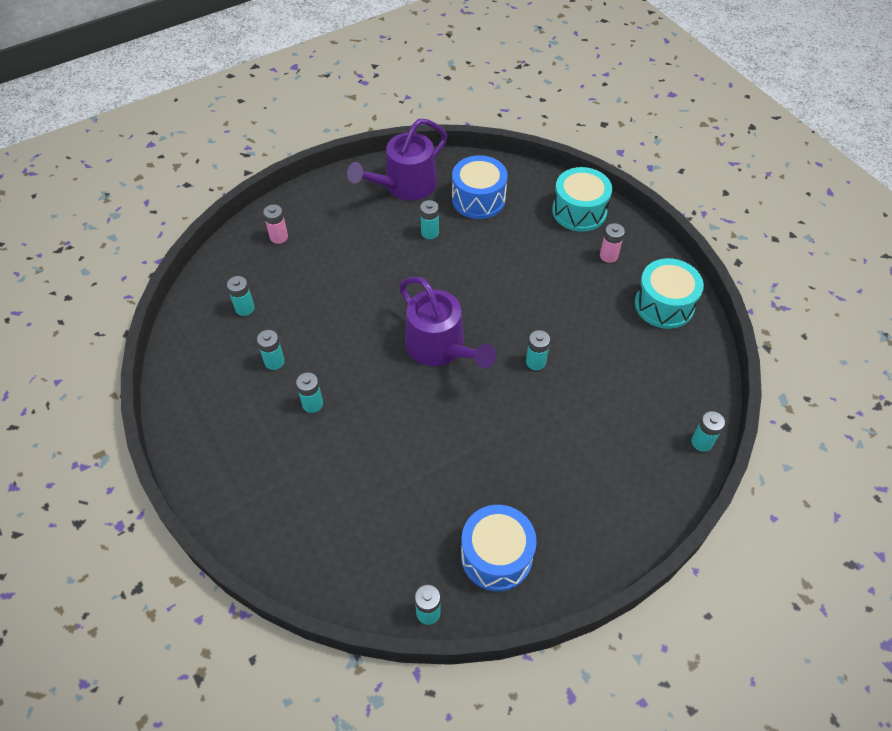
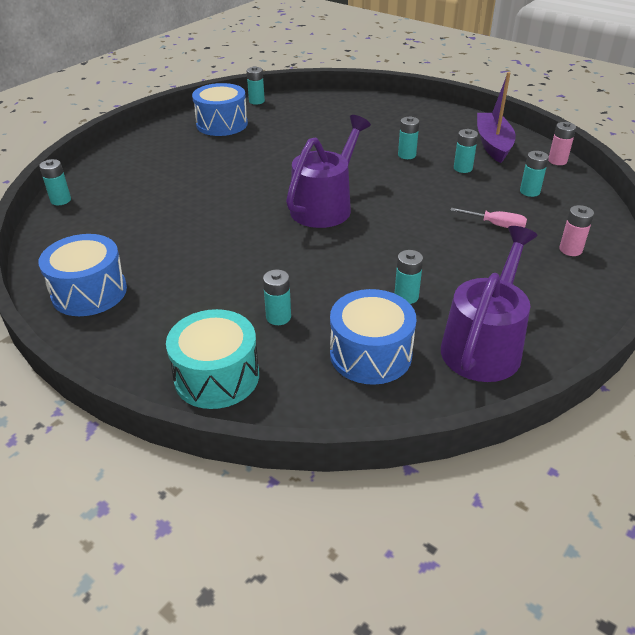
camera: 160 degrees right, 15 degrees down
purple watering can [399,277,496,368] -> purple watering can turned 90 degrees clockwise [286,115,371,228]
turquoise battery [526,330,550,370] -> turquoise battery moved to [263,270,291,325]
pink battery [600,223,625,263] -> pink battery moved to [548,122,576,165]
turquoise drum [635,258,704,329] -> blue drum [38,234,127,316]
none -> pink screwdriver [450,208,527,228]
none -> purple boat [477,72,516,163]

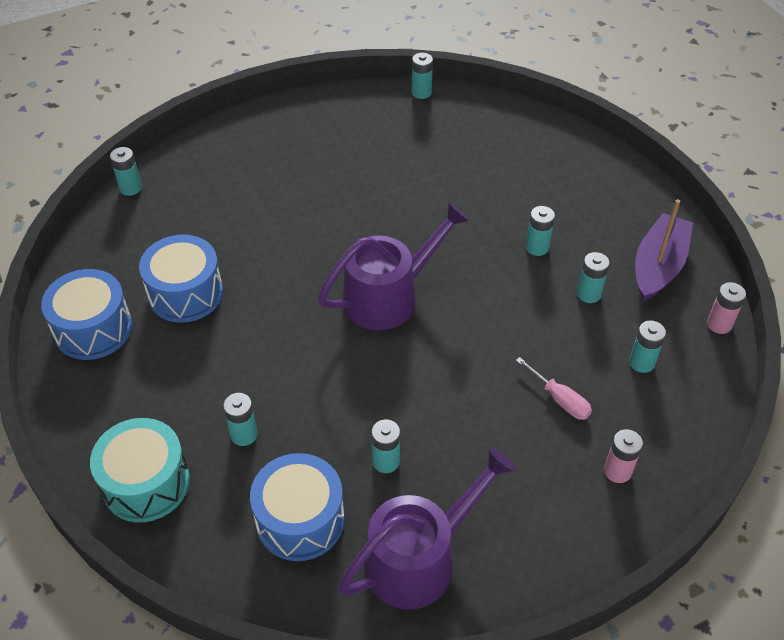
camera: 25 degrees right, 10 degrees up
blue drum [192,83,248,136] -> blue drum moved to [139,235,223,323]

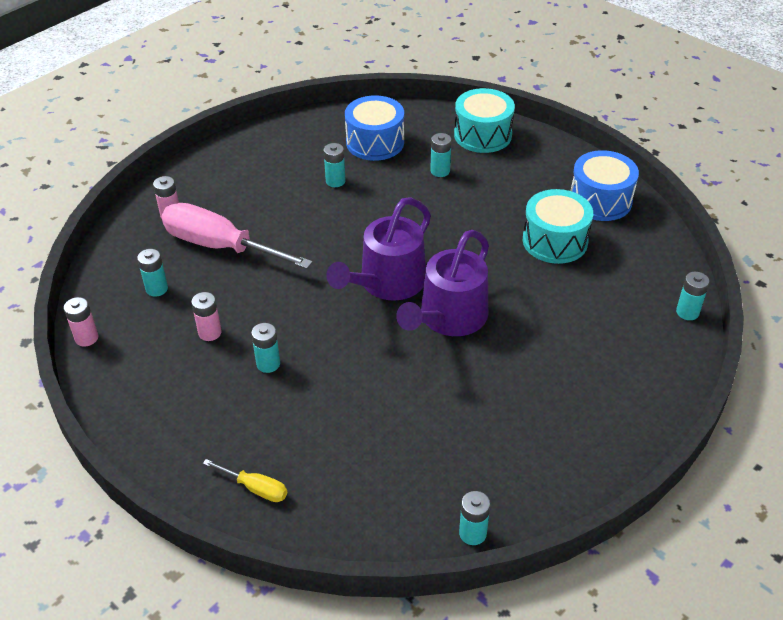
camera: 160 degrees right, 5 degrees down
blue drum [139,235,223,323] -> turquoise drum [523,189,593,264]
purple watering can [338,447,516,610] -> purple watering can moved to [396,230,489,336]
pink screwdriver [516,357,592,420] -> pink screwdriver [161,203,313,269], size x2.21
turquoise battery [577,252,610,303] -> pink battery [191,292,222,341]
purple boat [635,199,693,302] -> none
none -> yellow screwdriver [203,459,287,502]

